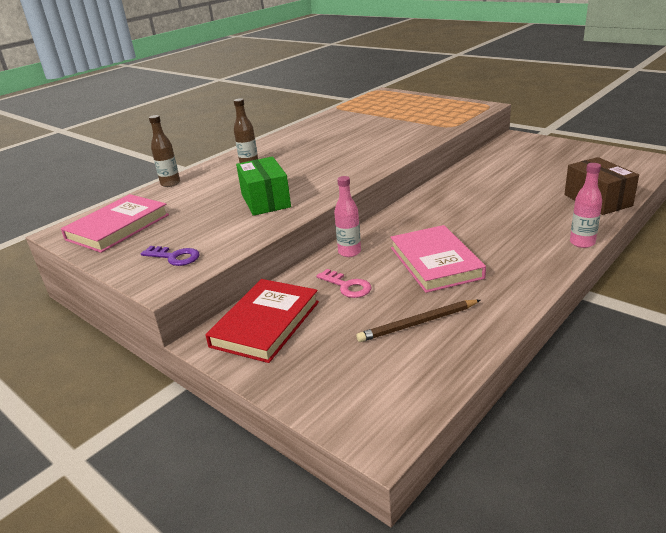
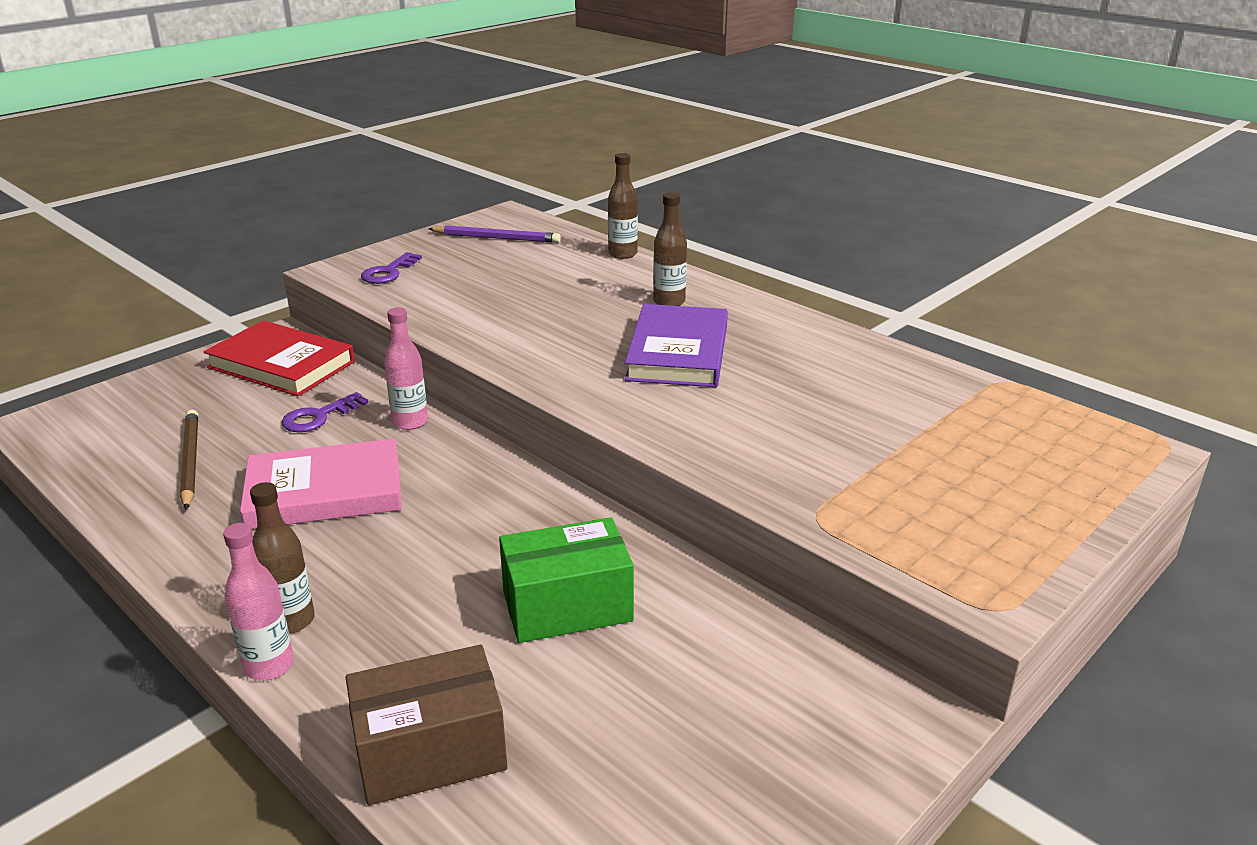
camera: 90 degrees right, 0 degrees up
pink book [61,194,169,253] -> purple pencil [429,225,561,243]
green box [236,157,291,216] -> green box moved to [499,517,634,643]
pink key [316,269,372,298] -> purple key [282,392,368,432]
none -> brown bottle [250,482,315,634]
none -> purple book [625,304,728,387]

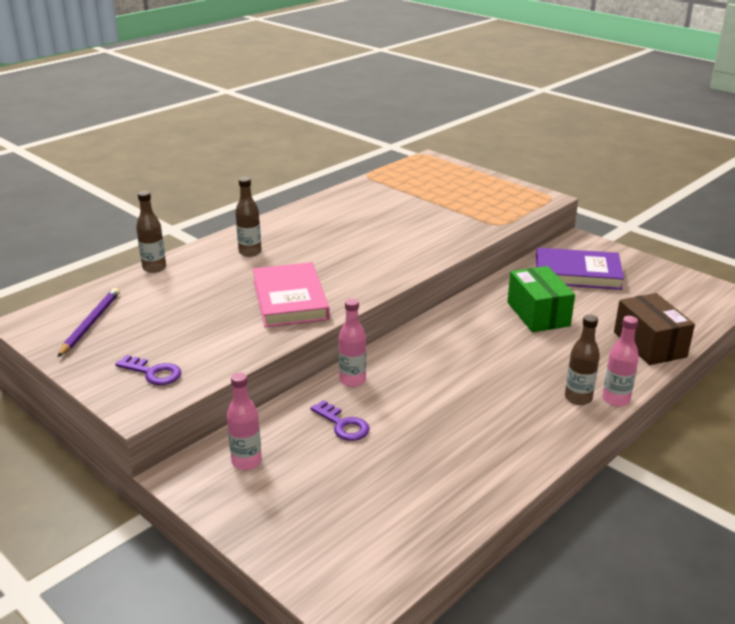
camera: 90 degrees left, 0 degrees up
brown pencil [180,410,198,510] -> none
red book [203,320,355,396] -> pink bottle [227,372,262,470]
pink book [240,439,402,529] -> pink book moved to [253,262,330,327]
purple book [625,304,728,387] -> purple book moved to [536,248,624,290]

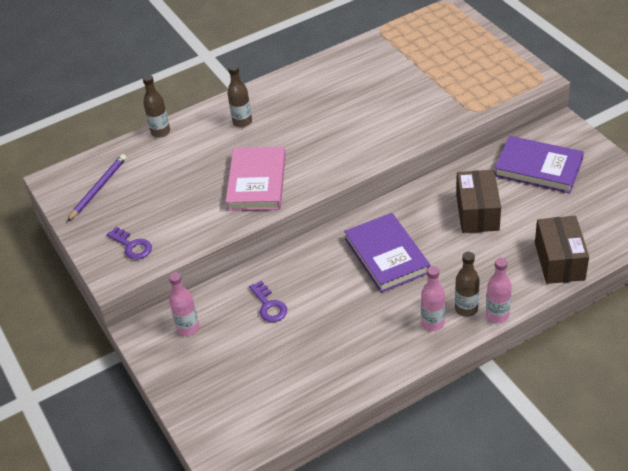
camera: 20 degrees right, 15 degrees up
pink bottle [339,298,366,387] -> pink bottle moved to [421,266,445,331]
green box [507,266,575,332] -> brown box [456,170,501,233]
none -> purple book [344,213,430,293]

